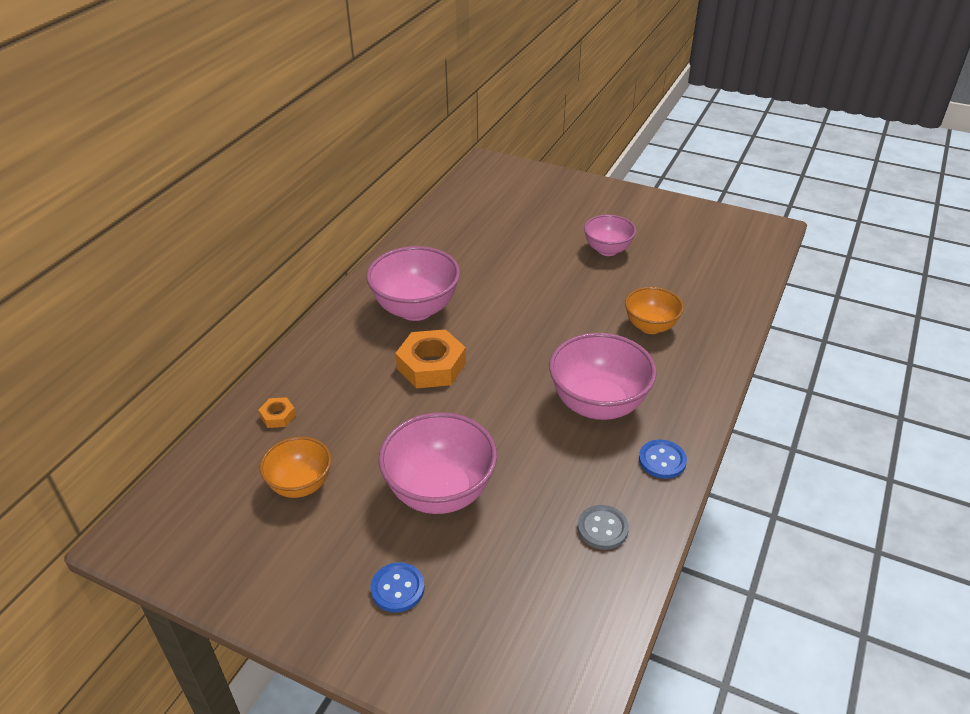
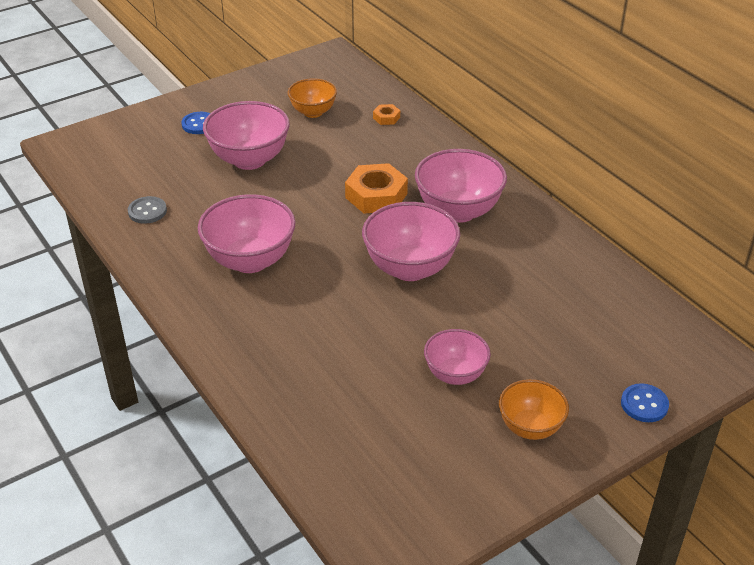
camera: 120 degrees right, 0 degrees up
orange bowl [625,287,684,334] -> orange bowl moved to [499,379,569,440]
blue button [639,440,687,479] -> blue button moved to [621,383,669,422]
none -> pink bowl [362,202,460,281]

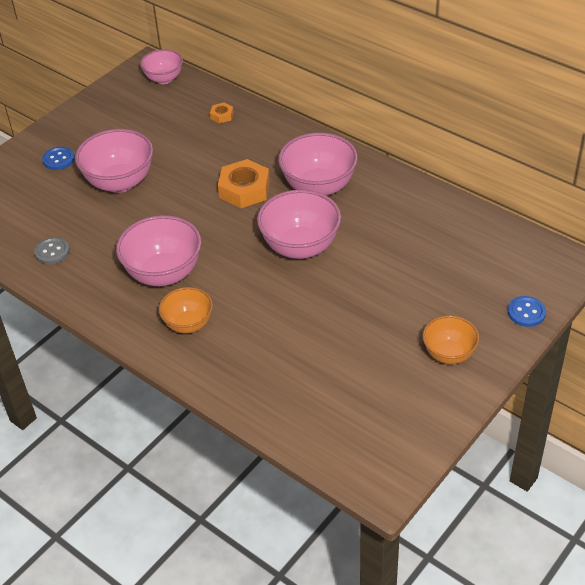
camera: 15 degrees left, 5 degrees up
orange bowl [288,78,337,118] -> orange bowl moved to [159,287,213,333]
pink bowl [424,329,491,385] -> pink bowl moved to [140,49,183,84]

